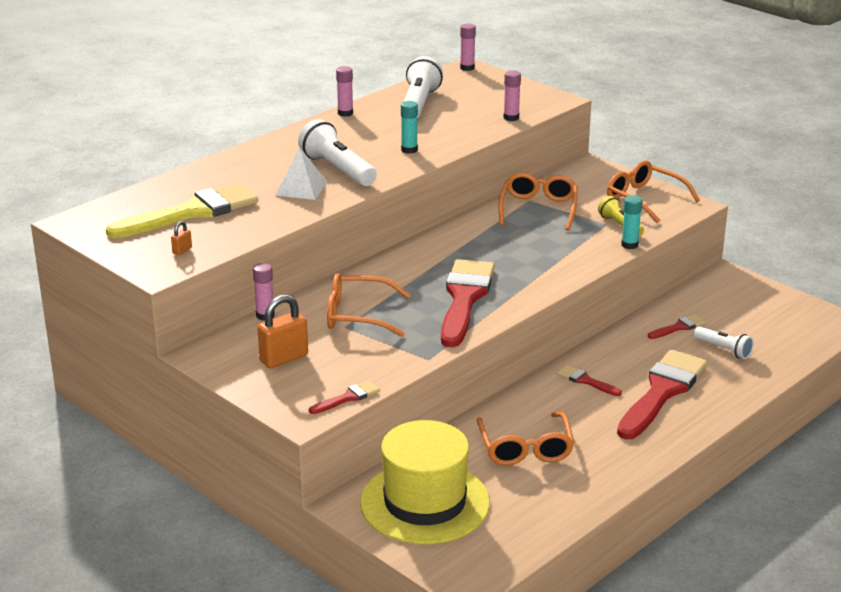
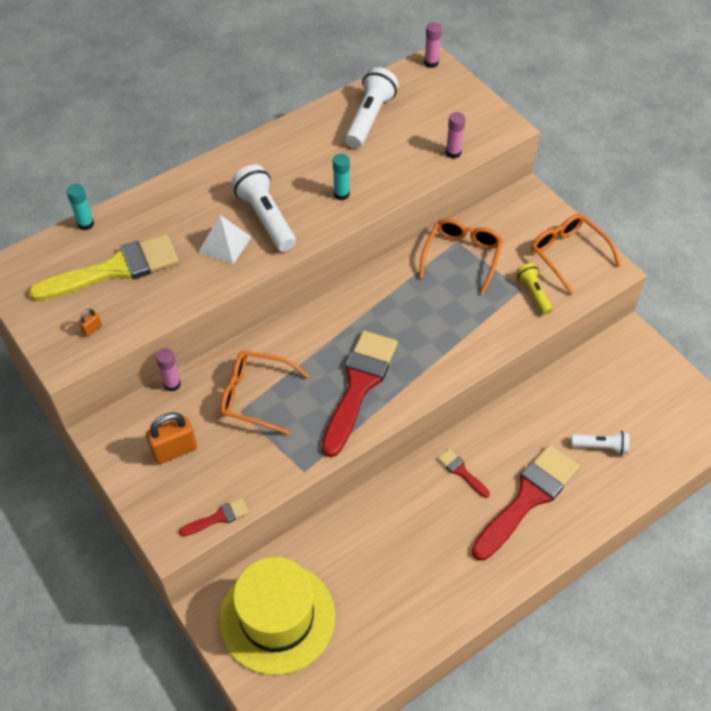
camera: 10 degrees right, 25 degrees up
pink glue stick [336,66,353,117] -> none
orange glasses [477,412,574,465] -> none
turquoise glue stick [621,196,642,249] -> turquoise glue stick moved to [66,184,94,230]
red brush [648,314,706,339] -> none
white flashlight [694,327,754,359] -> white flashlight turned 45 degrees counterclockwise [571,431,629,455]

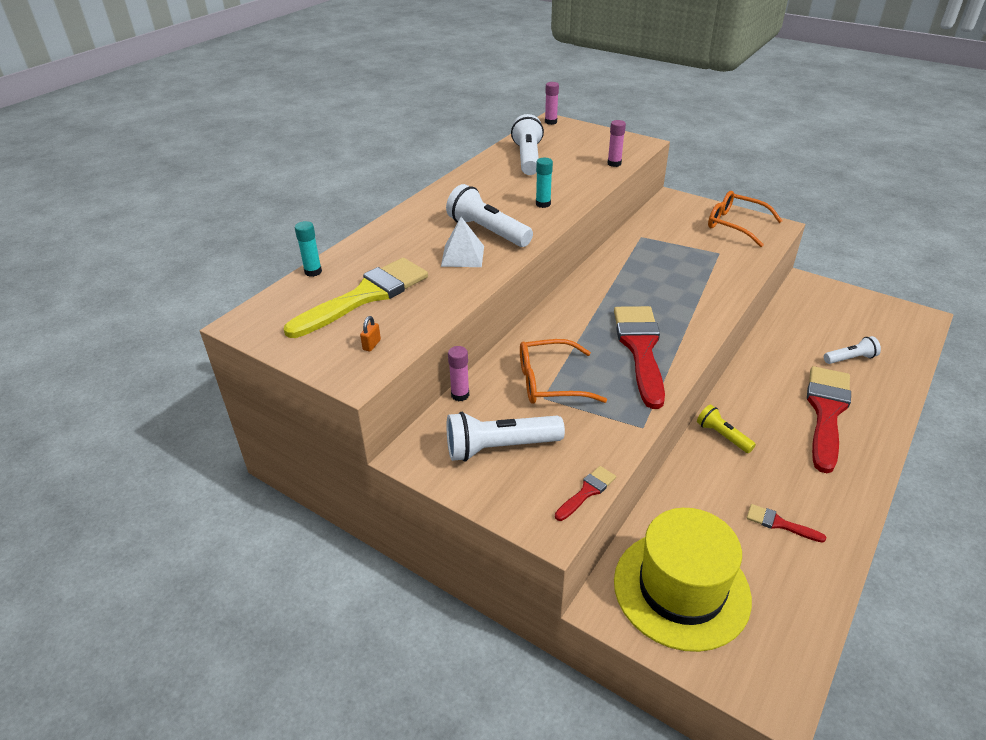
camera: 20 degrees left, 15 degrees down
orange padlock [146,412,197,464] -> white flashlight [447,412,565,461]
orange glasses [419,218,503,295] -> none
red brush [438,449,490,498] -> red brush moved to [746,504,827,543]
yellow flashlight [516,263,553,315] -> yellow flashlight moved to [697,405,756,453]

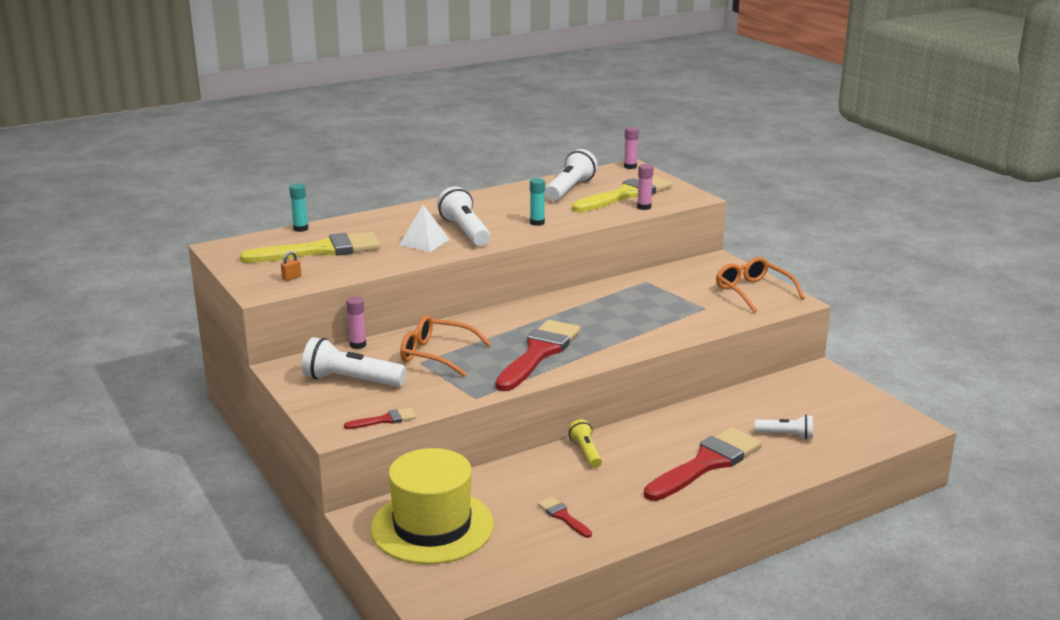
camera: 25 degrees right, 15 degrees down
none -> yellow brush [572,176,673,212]

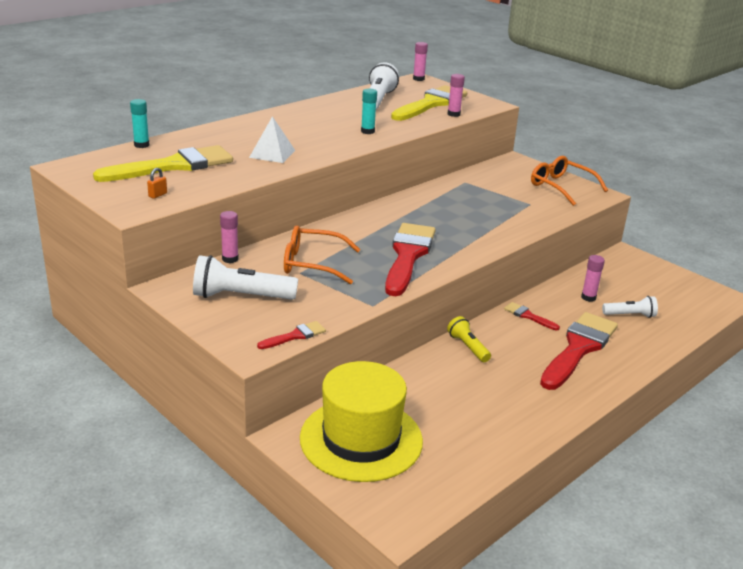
camera: 15 degrees left, 5 degrees up
white flashlight [437,187,490,246] -> none
red brush [538,497,592,538] -> red brush moved to [504,302,560,330]
none -> pink glue stick [581,255,605,302]

